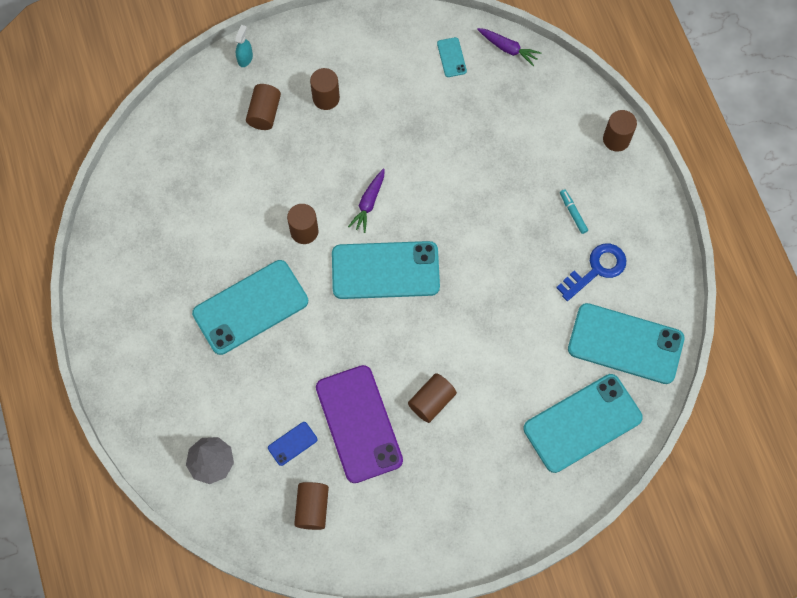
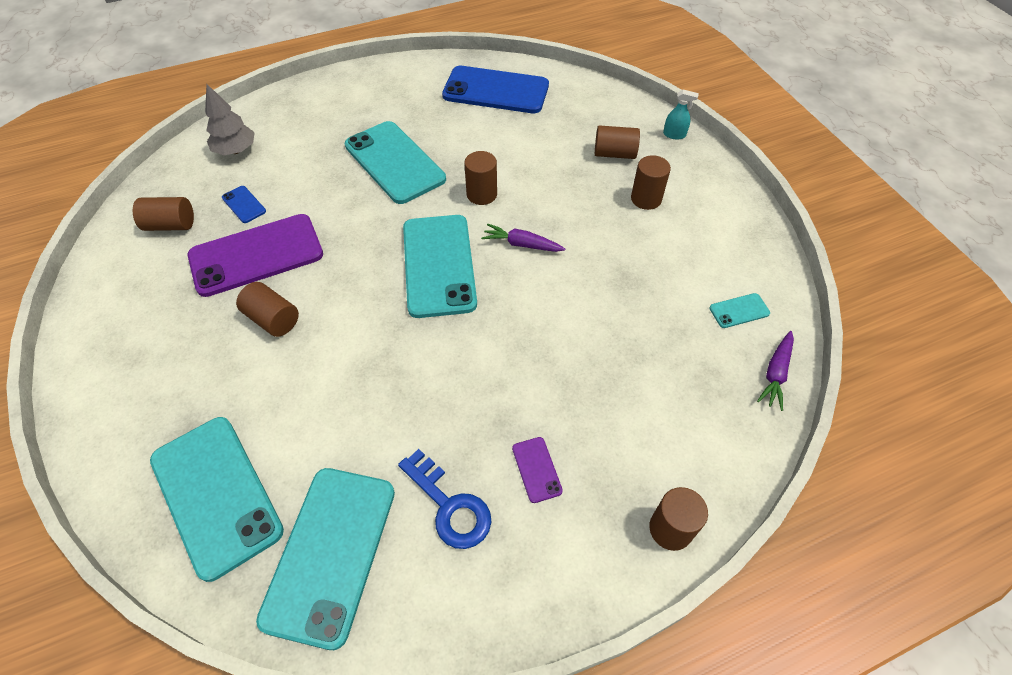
camera: 85 degrees right, 15 degrees down
turquoise marker [560,189,588,234] -> purple phone [512,437,563,503]
none -> blue phone [442,66,549,113]

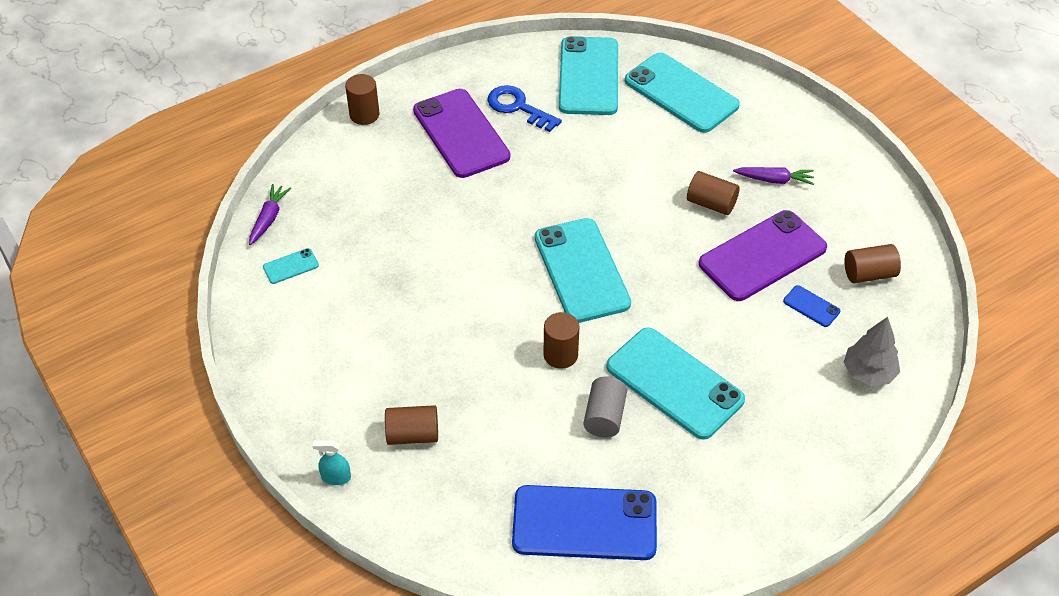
camera: 170 degrees right, 5 degrees down
purple carrot [481,223,565,252] -> purple carrot moved to [733,167,814,185]
purple phone [512,437,563,503] -> purple phone [413,89,510,178], size x2.39
brown cylinder [631,155,671,210] -> none
none -> grey cylinder [584,377,627,438]

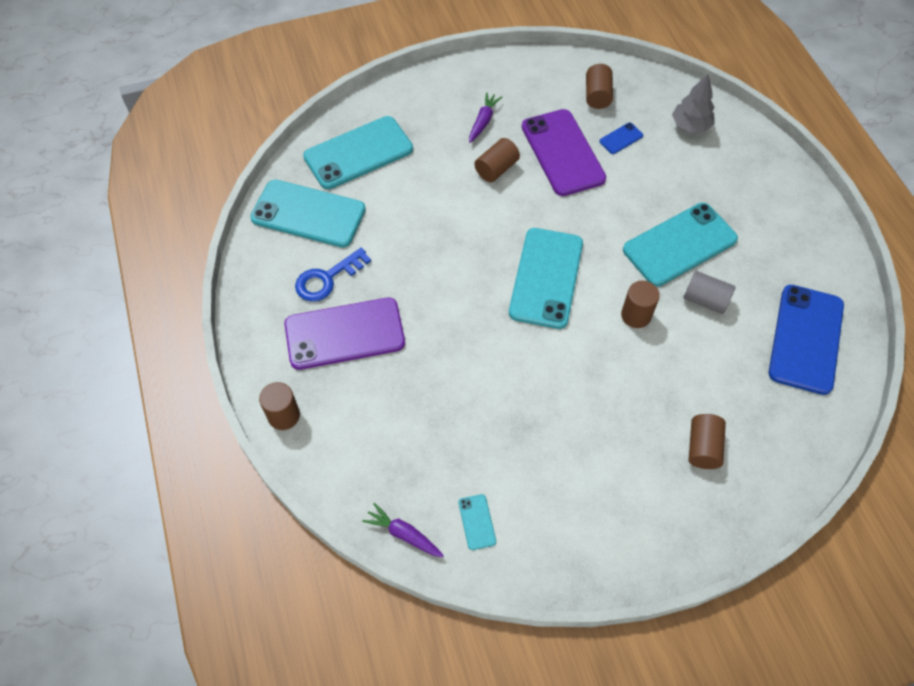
camera: 75 degrees left, 10 degrees up
turquoise spray bottle [312,440,351,485] -> none
turquoise phone [535,218,631,323] -> turquoise phone turned 75 degrees counterclockwise [509,228,583,329]

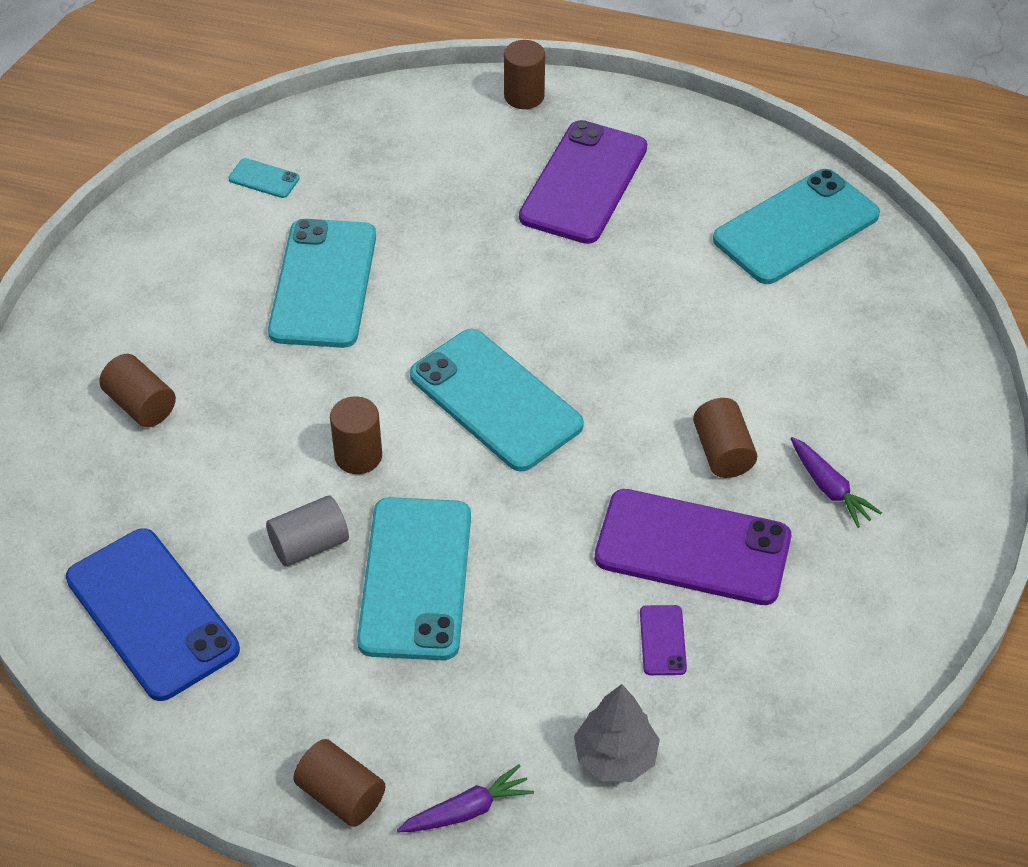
camera: 125 degrees right, 10 degrees down
blue key [295,248,371,302] -> none
turquoise phone [303,116,413,189] -> turquoise phone moved to [268,219,376,348]
purple carrot [362,503,444,557] -> purple carrot moved to [397,764,534,832]
brown cylinder [586,64,613,109] -> brown cylinder moved to [293,739,385,827]
blue phone [599,123,643,154] -> purple phone [640,605,687,675]

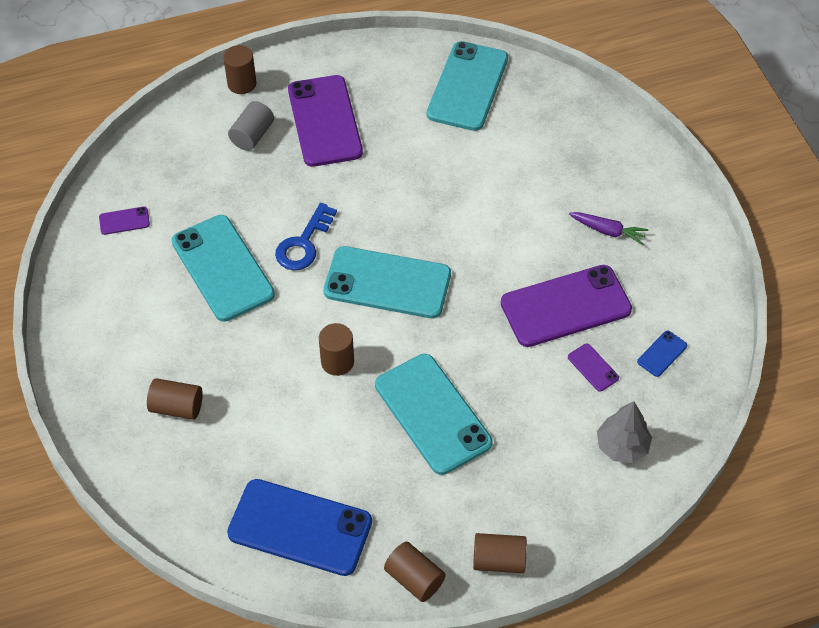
camera: 35 degrees left, 5 degrees up
turquoise phone [228,158,300,198] -> purple phone [99,207,150,235]
grey cylinder [266,495,349,567] -> grey cylinder moved to [228,101,274,151]
purple carrot [397,764,534,832] -> none
brown cylinder [693,398,757,478] -> brown cylinder moved to [384,541,446,602]
none -> blue key [275,203,337,270]
none -> blue phone [637,330,687,377]

